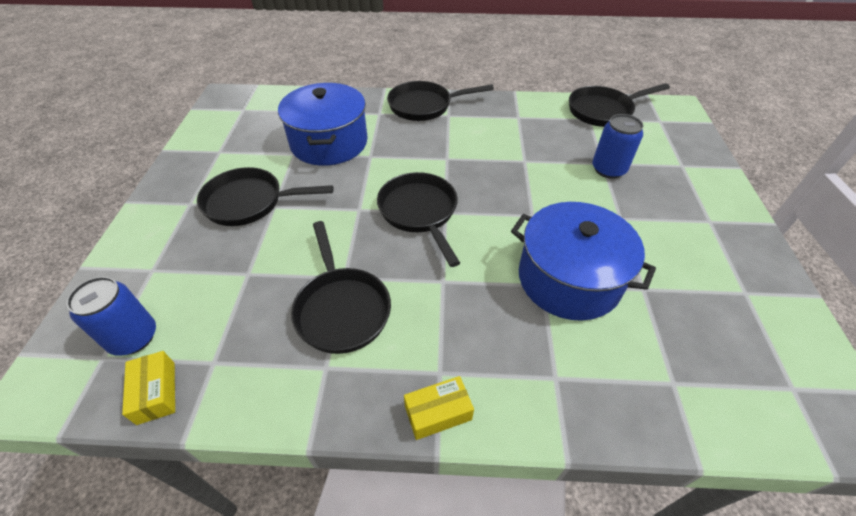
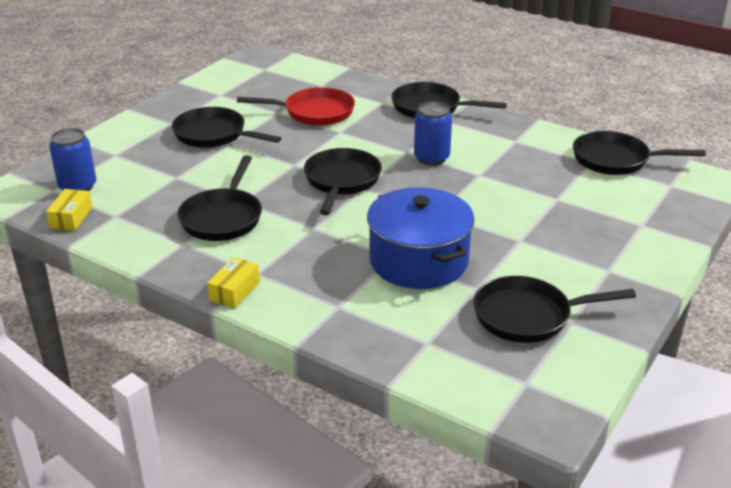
camera: 30 degrees right, 15 degrees down
blue pot [278,83,368,166] -> red pan [237,87,355,126]
yellow box [404,376,474,440] -> yellow box turned 75 degrees counterclockwise [207,257,260,309]
blue can [592,114,643,179] -> blue can moved to [414,102,452,165]
none -> black pan [473,276,636,343]

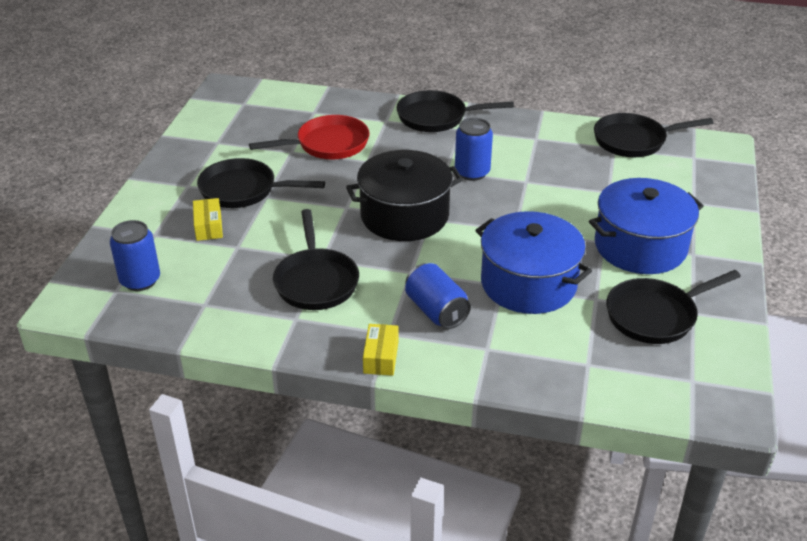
camera: 20 degrees left, 5 degrees up
yellow box [46,189,92,231] -> yellow box moved to [193,198,223,241]
black pan [304,148,382,215] -> black pot [346,150,463,241]
none -> blue can [405,263,471,329]
none -> blue pot [589,178,704,274]

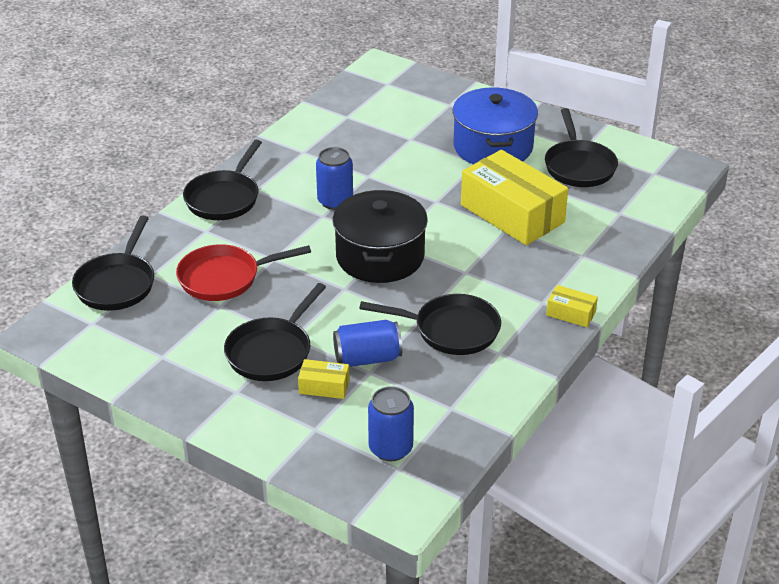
camera: 70 degrees left, 0 degrees up
red pan [249,115,369,160] -> red pan turned 105 degrees counterclockwise [176,244,311,301]
blue can [405,263,471,329] -> blue can moved to [333,320,402,367]
blue pot [475,211,592,314] -> yellow box [461,150,568,245]
black pan [594,113,713,157] -> black pan moved to [72,216,154,311]

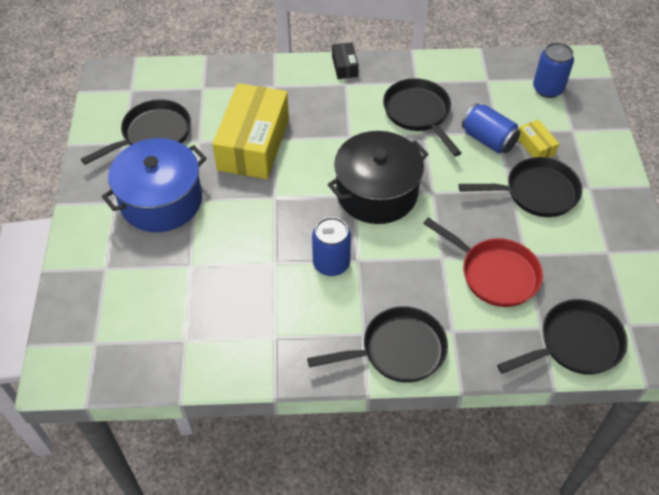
camera: 125 degrees left, 15 degrees up
yellow box [546,285,598,327] -> black box [332,42,359,79]

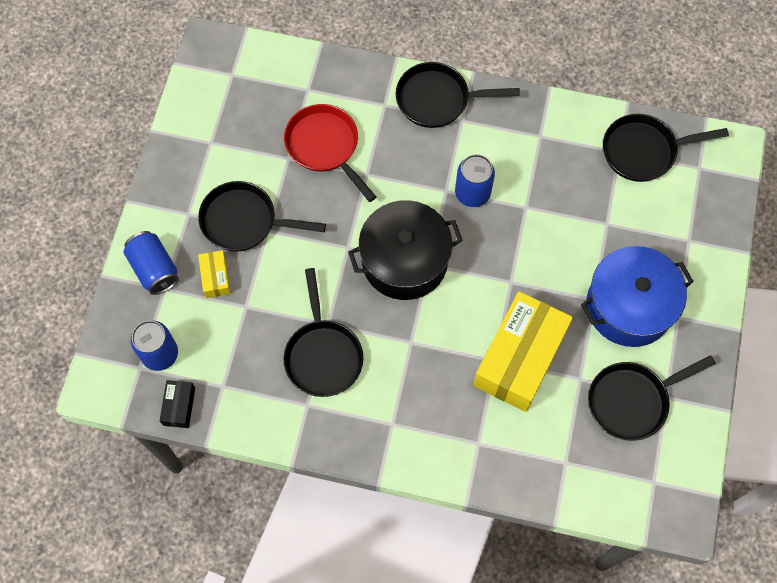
camera: 165 degrees left, 15 degrees up
black box [332,42,359,79] -> black box moved to [160,380,195,428]
blue can [462,103,520,154] -> blue can moved to [124,231,179,295]
black pan [497,299,628,375] -> black pan moved to [603,114,729,182]

